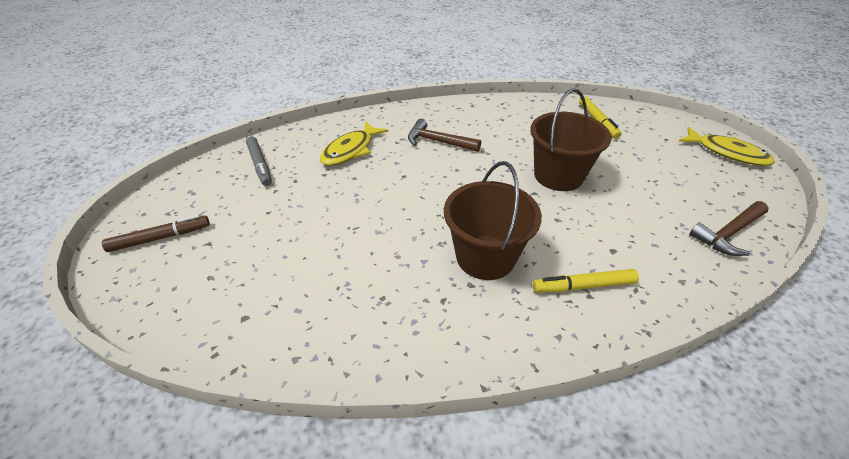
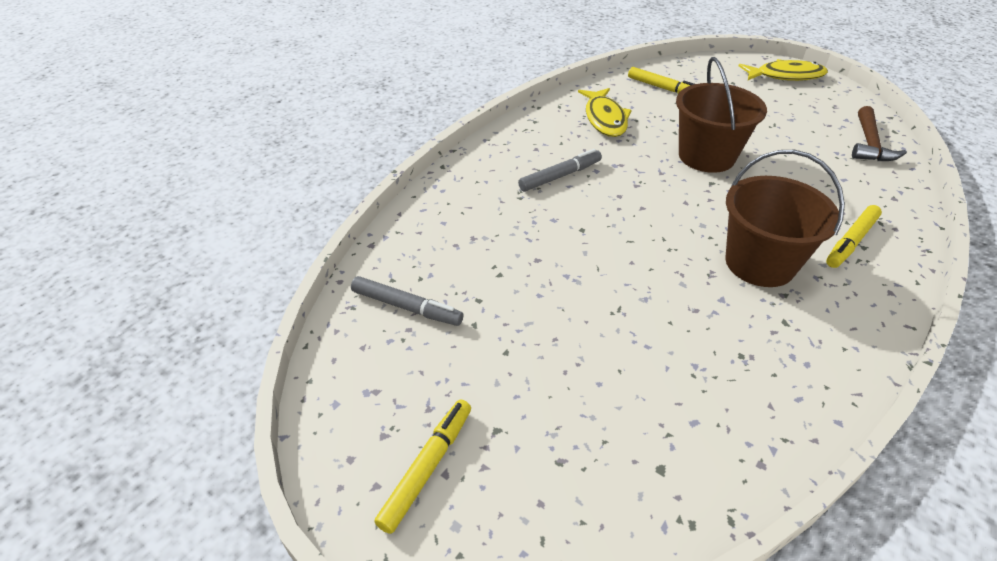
camera: 40 degrees left, 0 degrees up
brown marker [102,215,210,252] -> yellow marker [374,400,471,534]
yellow fish [320,122,388,166] -> yellow fish moved to [578,88,632,137]
brown hammer [408,119,481,152] -> grey marker [518,149,602,191]

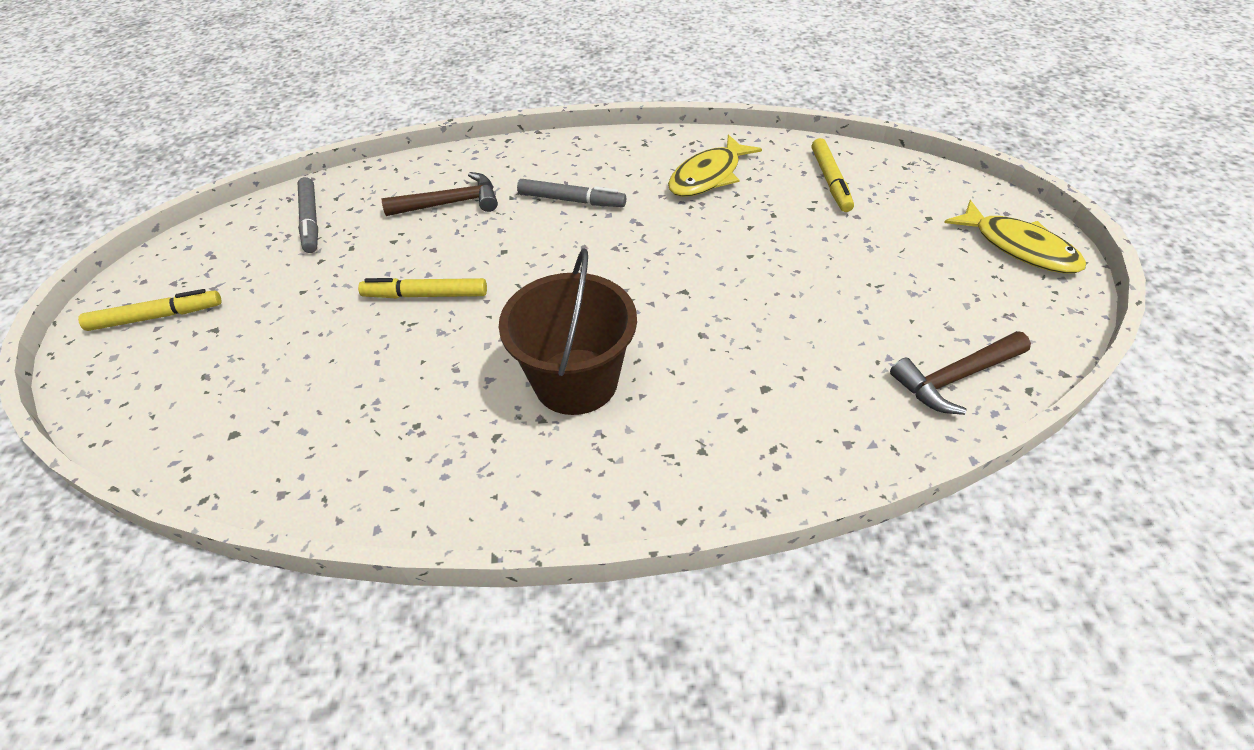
camera: 50 degrees right, 5 degrees up
brown bucket [676,57,767,173] -> none
yellow marker [826,205,882,268] -> yellow marker moved to [358,278,487,299]
none -> brown hammer [382,172,498,216]

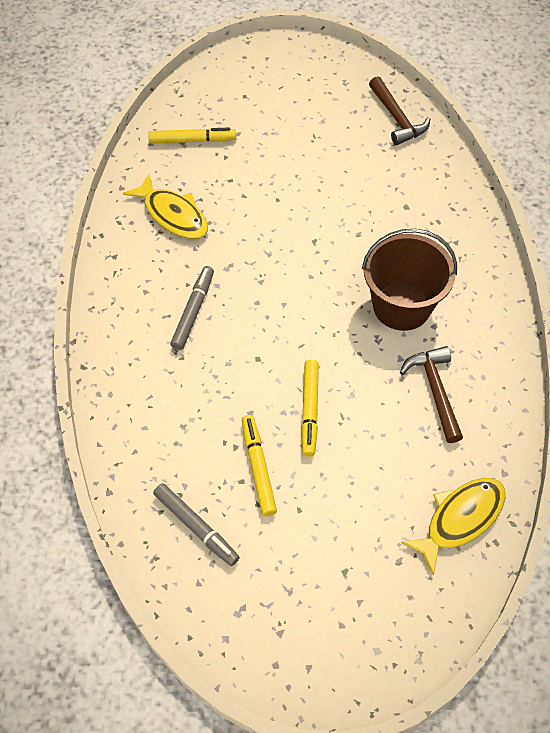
camera: 90 degrees left, 10 degrees up
yellow marker [78,289,221,331] -> yellow marker moved to [242,415,277,516]
grey marker [298,177,318,253] -> grey marker turned 60 degrees clockwise [153,483,240,566]
brown hammer [382,172,498,216] -> brown hammer moved to [400,346,463,443]
yellow fish [944,200,1086,273] -> yellow fish moved to [401,478,505,576]

